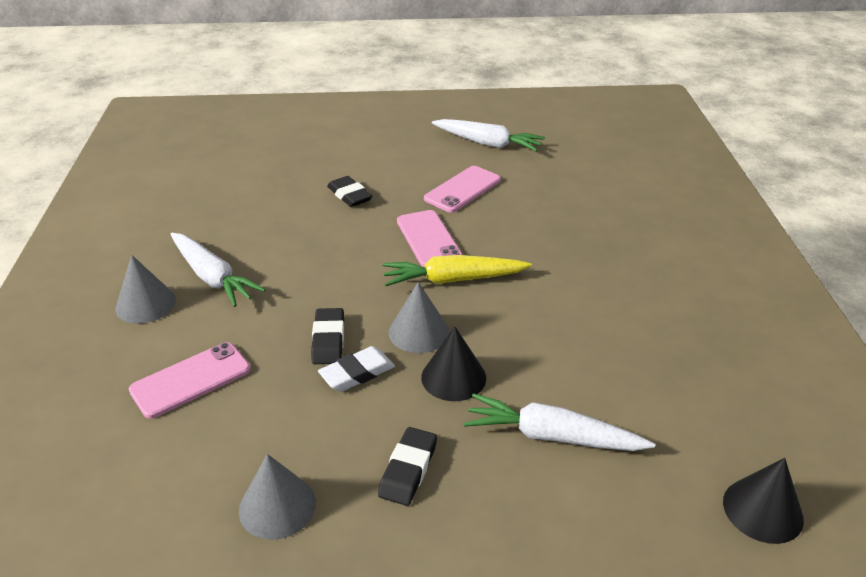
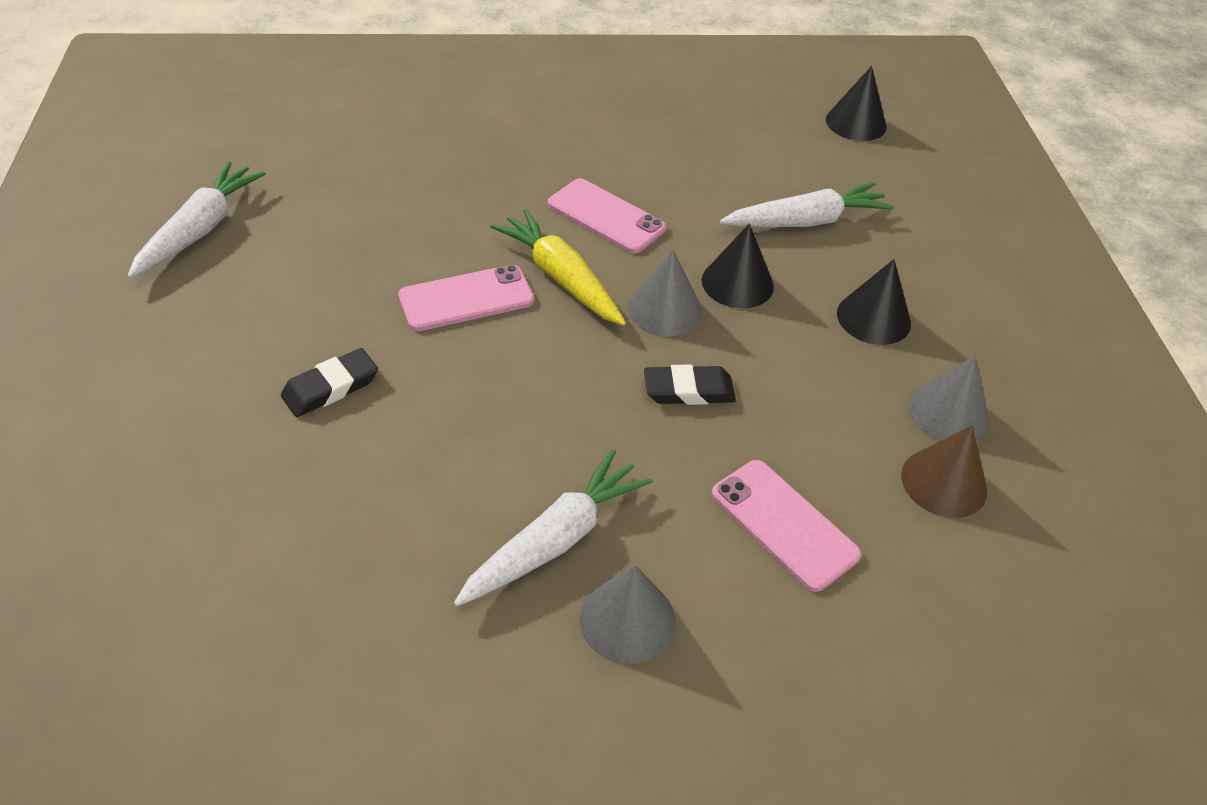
camera: 95 degrees left, 10 degrees up
white eraser [318,346,395,392] -> none
black eraser [378,427,437,506] -> black cone [837,259,911,345]
yellow carrot [382,255,532,286] -> yellow carrot turned 150 degrees clockwise [490,209,626,326]
pink phone [424,166,501,213] -> pink phone moved to [548,178,666,253]
white carrot [464,394,655,451] -> white carrot turned 120 degrees counterclockwise [720,182,894,227]
none -> brown cone [901,425,987,518]

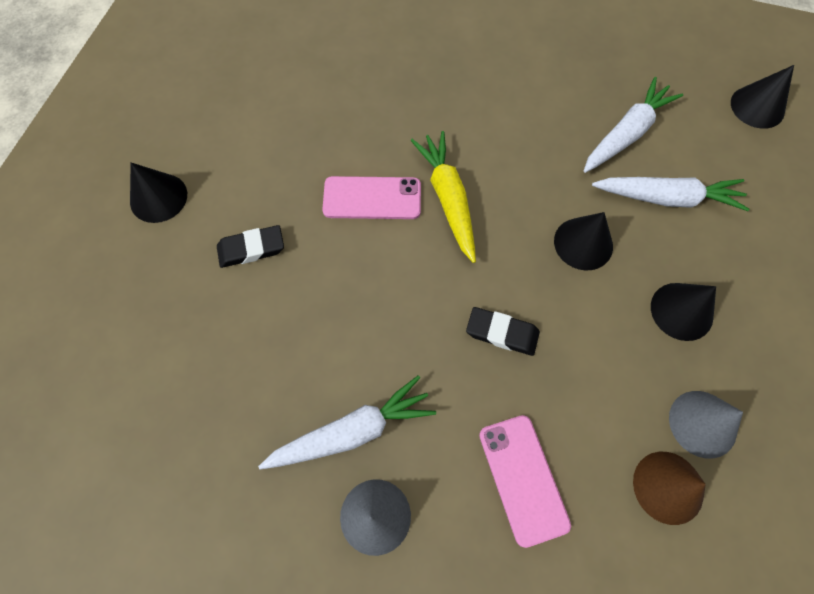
camera: 25 degrees right, 20 degrees up
white carrot [127,161,266,278] -> white carrot moved to [583,77,683,173]
pink phone [548,178,666,253] -> none
grey cone [628,249,702,336] -> none
none -> black cone [130,163,187,223]

